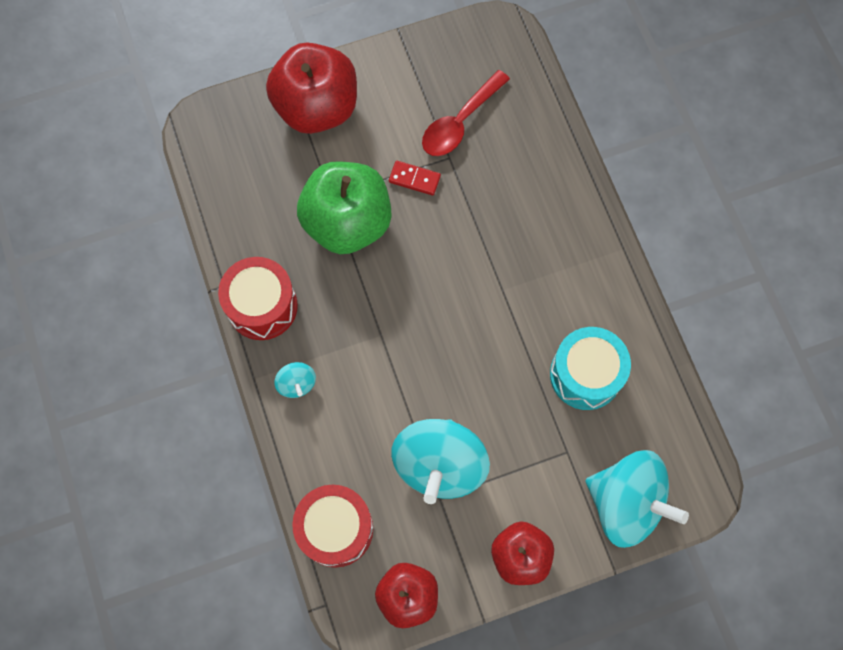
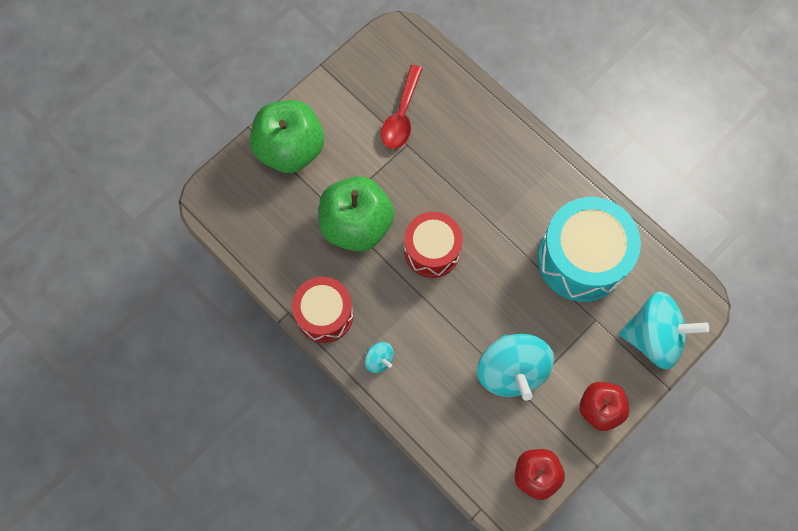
camera: 25 degrees left, 0 degrees up
red apple [266,43,357,134] -> green apple [250,100,324,173]
red drum [292,485,373,568] -> red drum moved to [404,212,463,278]
red domino [389,161,441,196] -> none
turquoise drum [550,327,631,410] -> turquoise drum [537,197,641,302], size x1.57

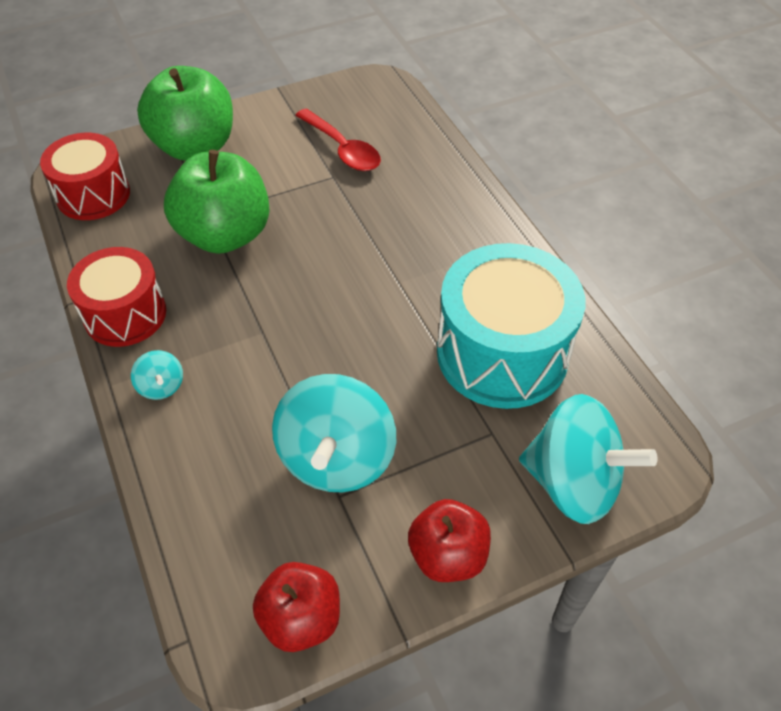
camera: 20 degrees right, 20 degrees down
red spoon [381,65,423,149] -> red spoon turned 75 degrees counterclockwise [295,108,381,171]
red drum [404,212,463,278] -> red drum moved to [40,133,130,220]

